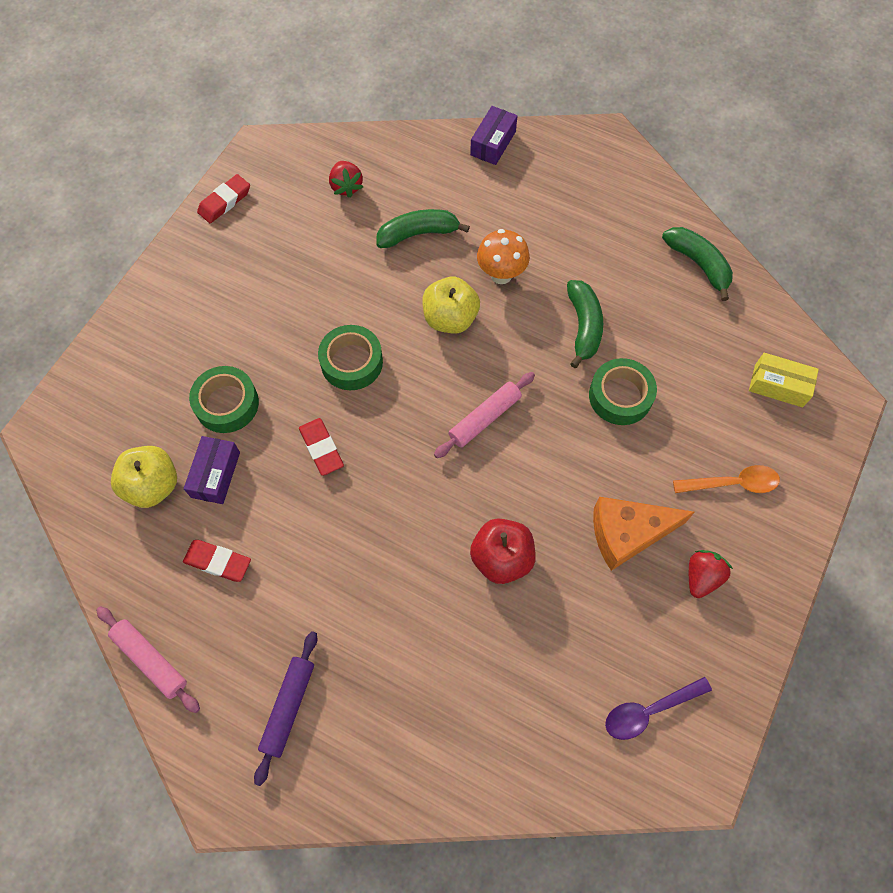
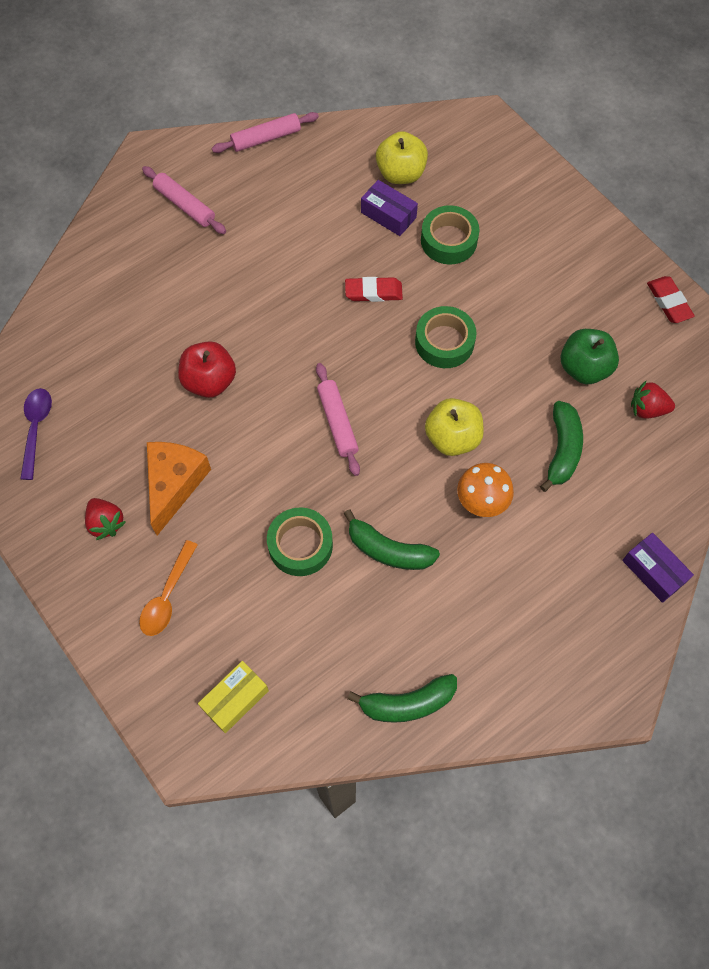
camera: 115 degrees right, 0 degrees up
red eraser [183,540,251,582] -> none
purple rolling pin [254,631,317,786] -> pink rolling pin [142,166,226,234]
none -> green apple [561,329,619,384]

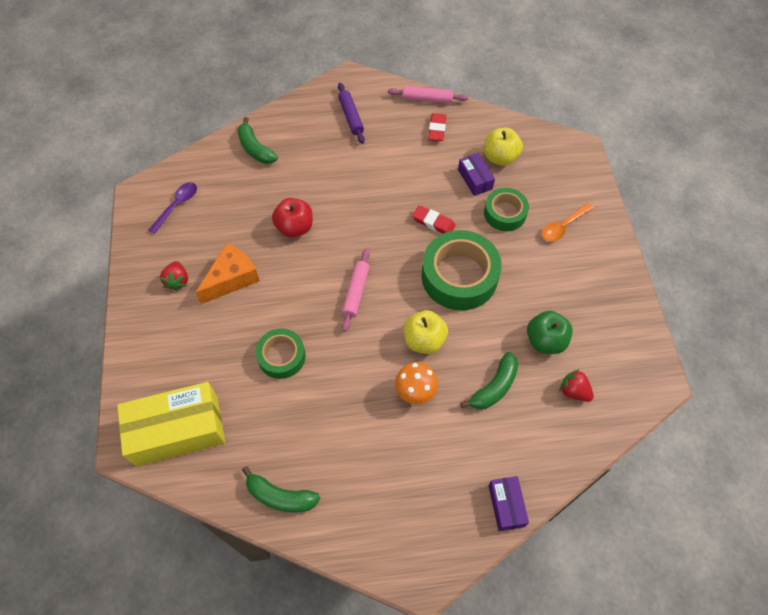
camera: 30 degrees right, 5 degrees down
orange spoon [139,540,198,636] -> orange spoon moved to [542,203,594,241]
pink rolling pin [142,166,226,234] -> purple rolling pin [338,83,365,144]
yellow box [198,661,269,733] -> yellow box [117,382,225,467], size x2.02
green banana [343,509,440,570] -> green banana moved to [237,117,278,164]
green tape [415,306,477,368] -> green tape [422,230,502,310], size x1.71
red eraser [647,276,695,323] -> red eraser moved to [428,113,446,141]

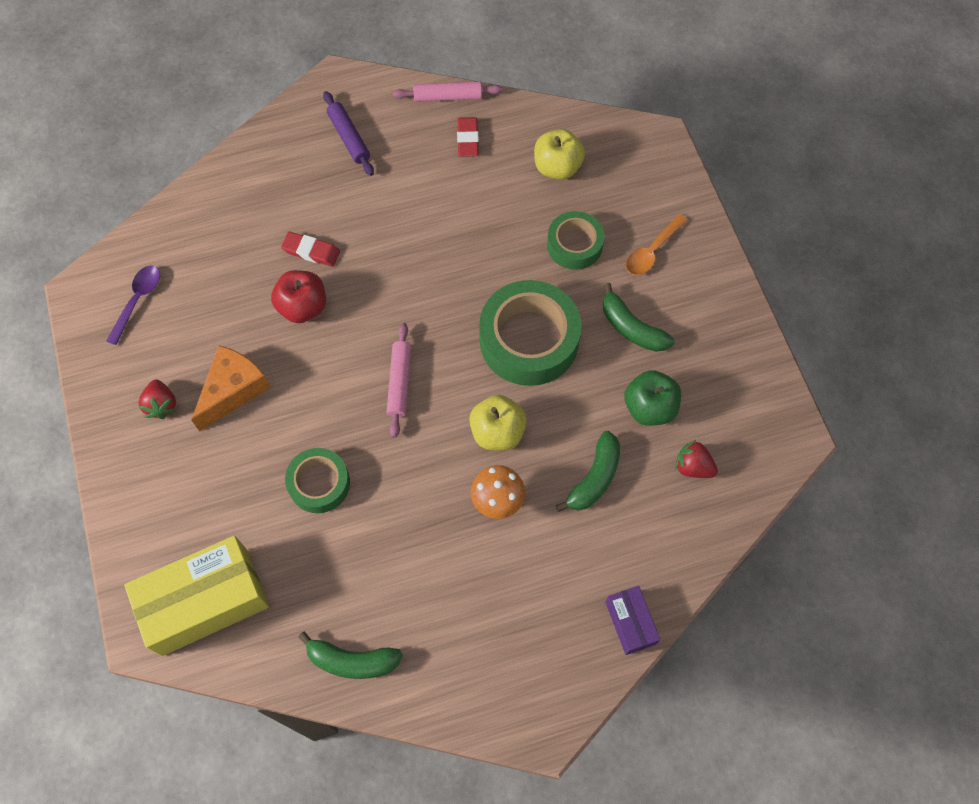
camera: 10 degrees left, 5 degrees up
green banana [237,117,278,164] -> green banana moved to [603,283,674,352]
red eraser [412,205,456,234] -> red eraser moved to [281,232,340,267]
purple box [458,153,495,196] -> none

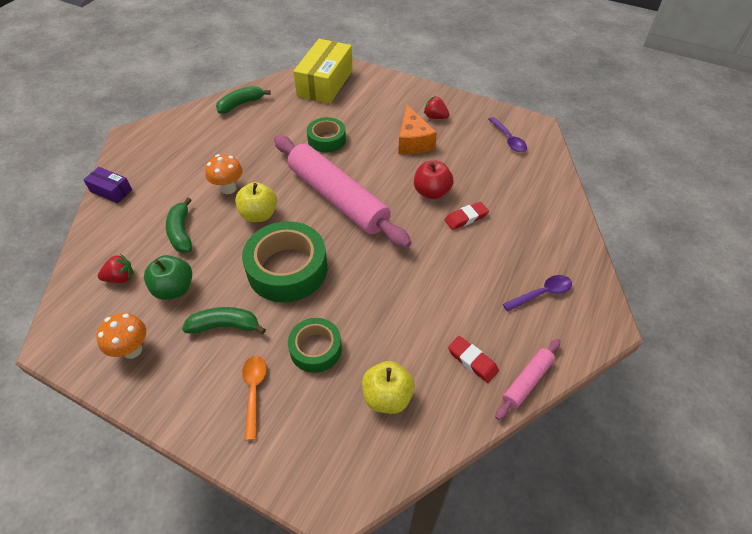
camera: 135 degrees right, 15 degrees down
purple rolling pin [323,91,374,176] -> purple spoon [503,275,572,312]
pink rolling pin [386,323,412,438] -> pink rolling pin [274,135,412,248], size x2.28
none -> orange mushroom [96,313,146,359]

